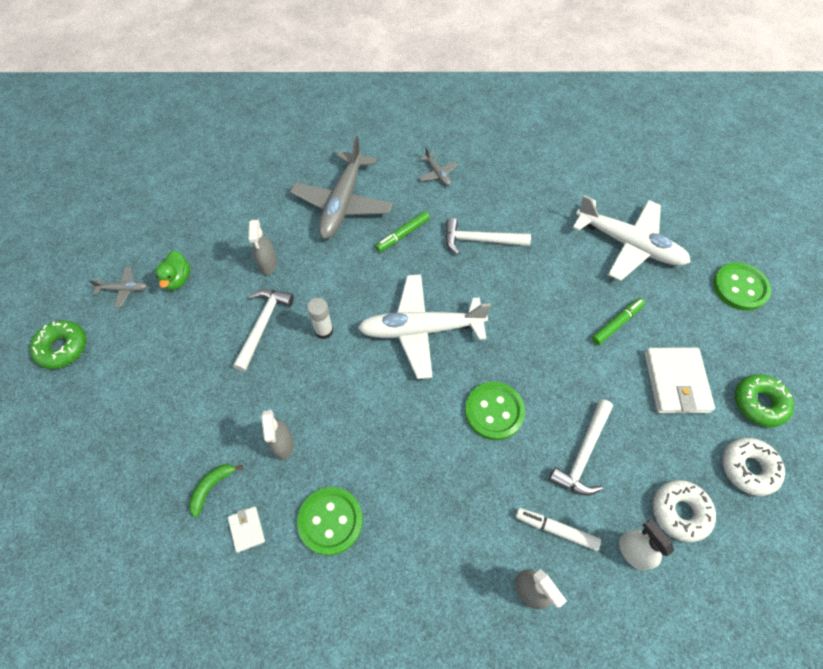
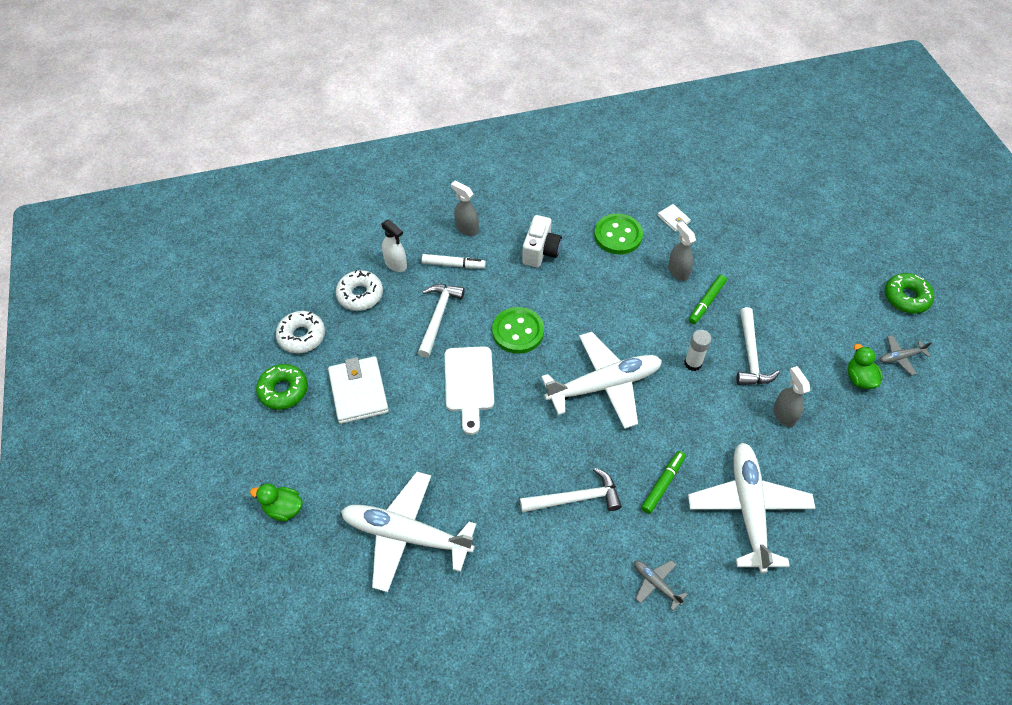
camera: 165 degrees right, 5 degrees down
green banana [189,464,243,518] -> none
grey plane [290,136,393,239] -> white plane [688,442,816,573]
green marker [592,298,645,345] -> green marker moved to [689,275,727,324]
green button [713,262,771,311] -> green duck [250,484,303,521]
none -> white cutting board [445,346,494,435]
none -> white camera [522,215,562,267]

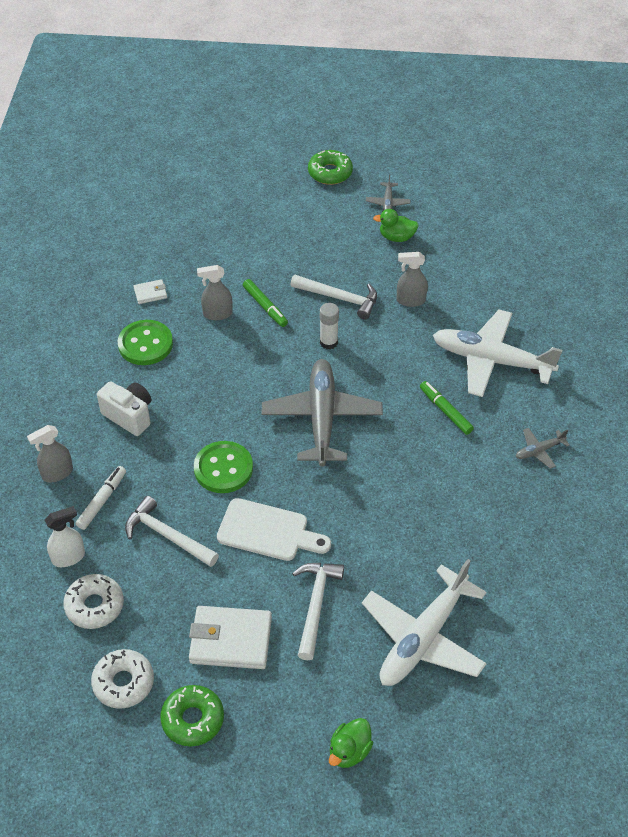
camera: 70 degrees left, 5 degrees down
white hammer [520,468,622,512] -> white hammer moved to [292,563,344,660]
white plane [541,332,662,429] -> grey plane [262,359,383,467]

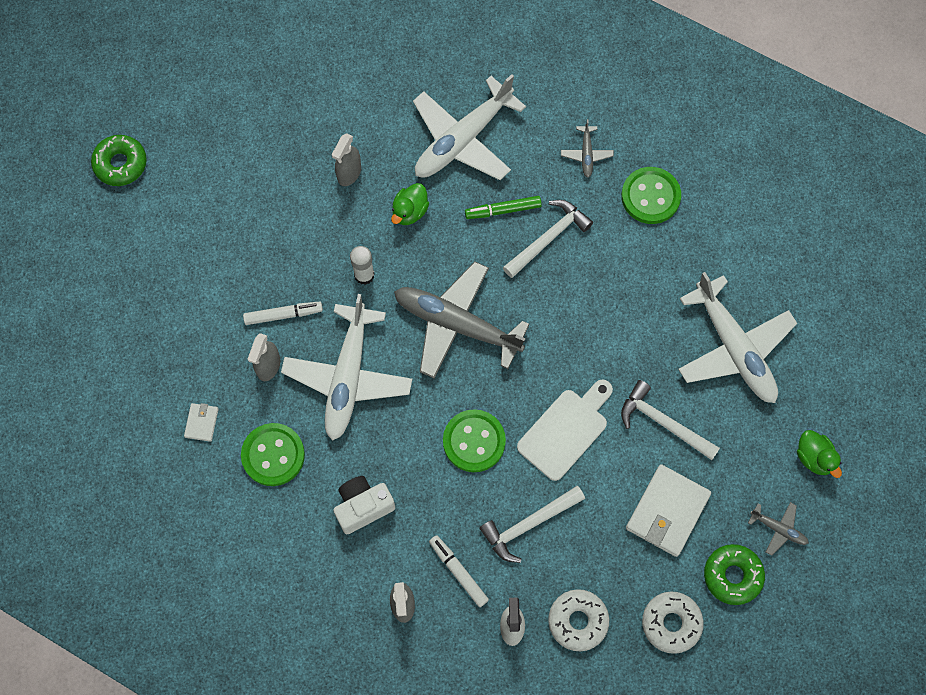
camera: 65 degrees left, 20 degrees up
green marker [243,279,288,327] -> white marker [243,302,323,325]
white hammer [291,275,377,319] -> white hammer moved to [503,200,593,278]
grey plane [366,174,411,210] -> grey plane moved to [748,502,809,556]
green duck [373,209,419,242] -> green duck moved to [391,183,429,225]
none -> white plane [281,294,412,441]
none -> green button [621,167,681,224]

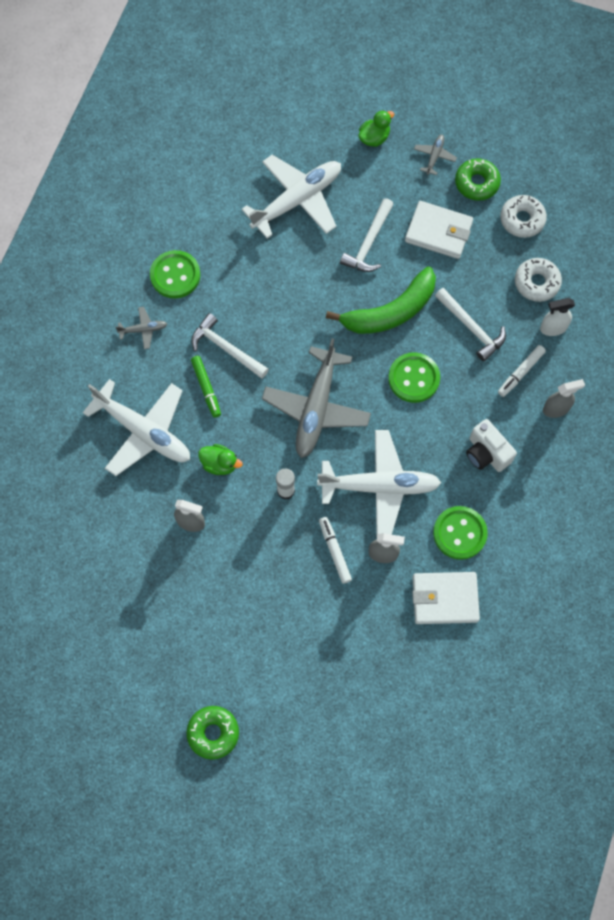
camera: 100 degrees left, 0 degrees up
white wallet [184,403,219,442] -> white wallet [412,572,480,624], size x2.07
white cutting board [517,380,613,481] -> green banana [326,266,436,334]

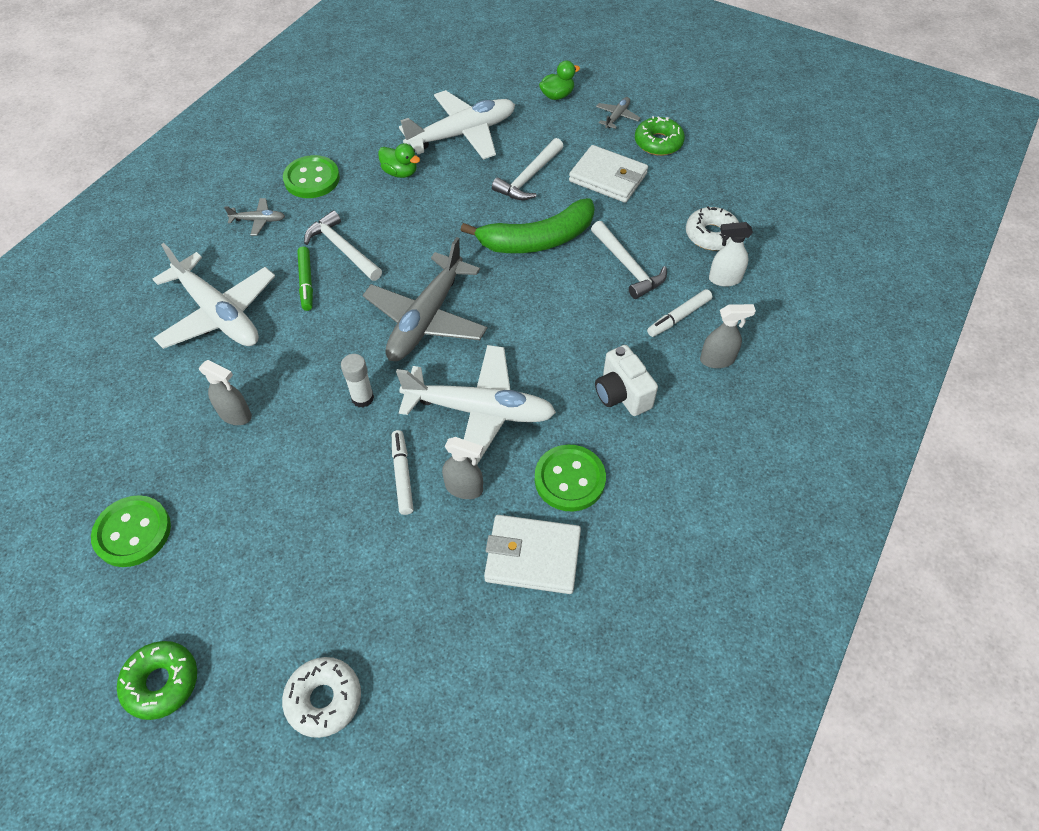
camera: 10 degrees right, 15 degrees down
green duck [198,444,243,475] -> green duck moved to [378,143,420,178]
green button [388,352,440,403] -> green button moved to [91,495,171,567]
white donut [500,195,547,238] -> white donut moved to [282,657,361,738]

